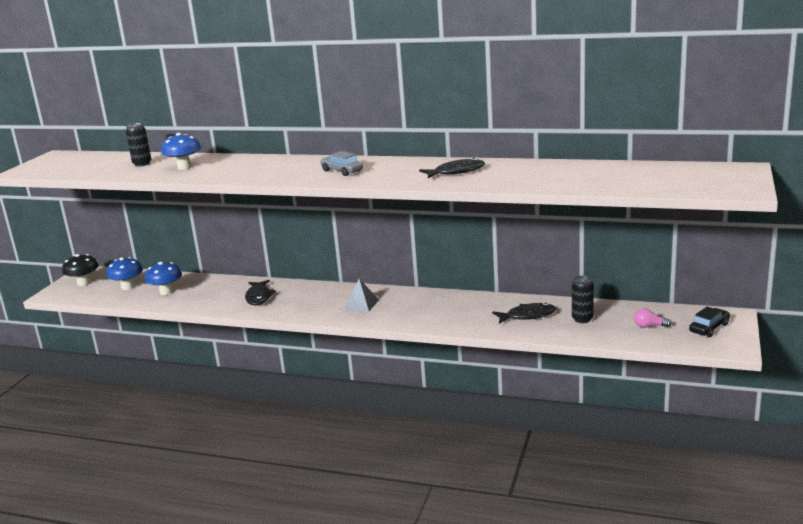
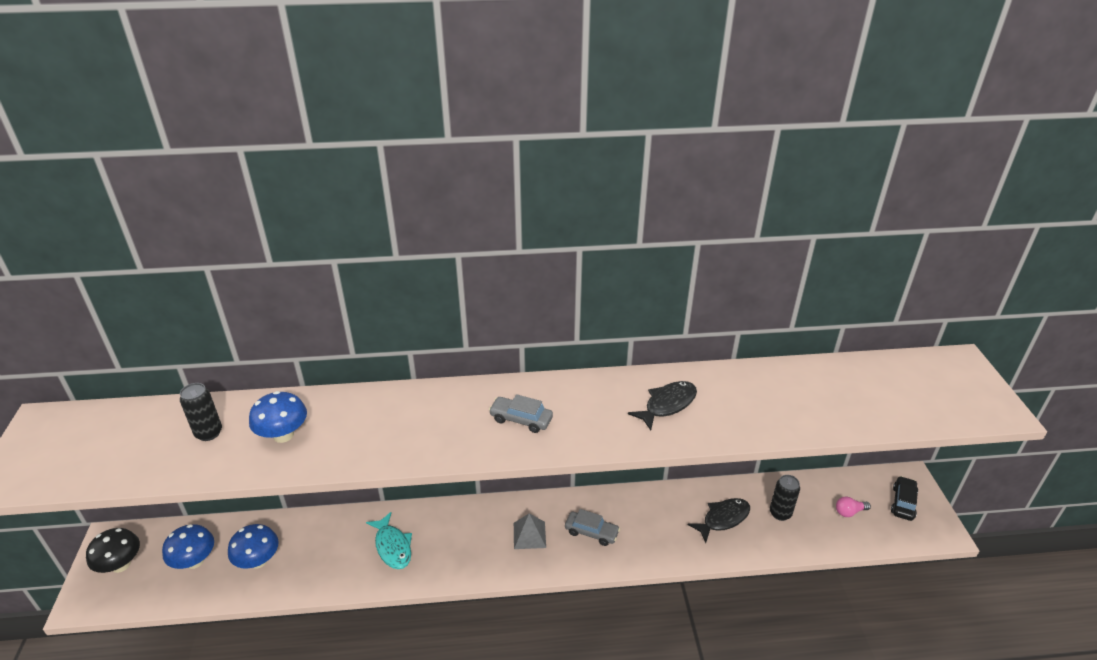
camera: 25 degrees left, 15 degrees up
black fish [245,280,276,305] -> turquoise fish [366,512,412,569]
none -> grey car [565,509,620,546]

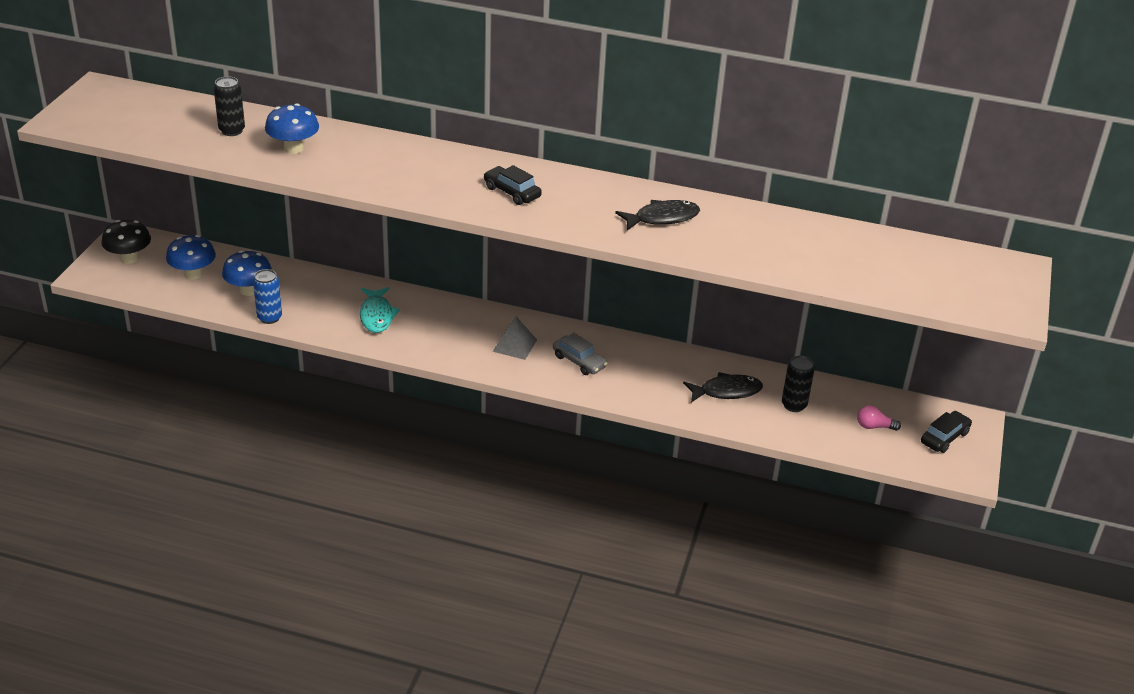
camera: 20 degrees right, 0 degrees up
grey car [489,394,553,433] -> black car [484,165,542,205]
none -> blue can [253,269,282,324]

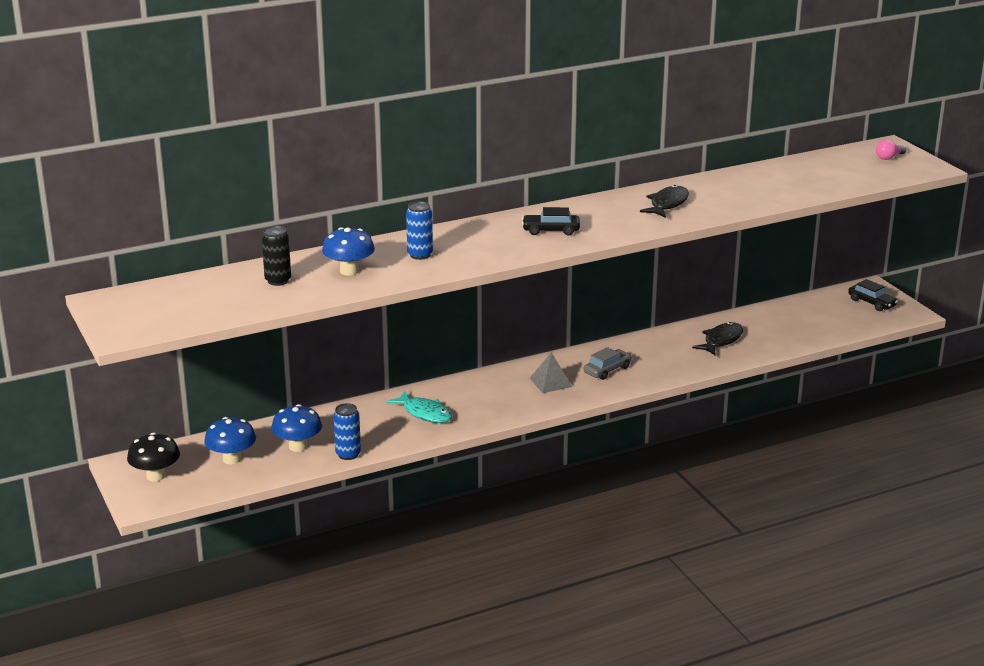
camera: 40 degrees left, 10 degrees down
grey car [553,333,608,375] -> grey car turned 45 degrees counterclockwise [584,347,632,380]
black can [782,356,814,412] -> none
pink light bulb [857,405,901,431] -> pink light bulb moved to [876,140,906,160]
black car [921,411,972,453] -> black car turned 135 degrees clockwise [848,279,898,311]
none -> blue can [406,201,433,260]

